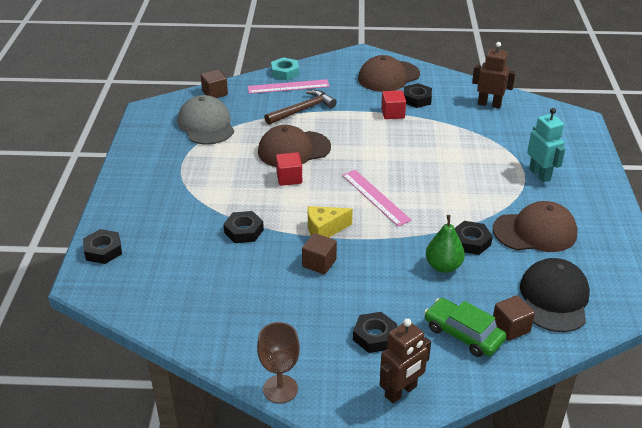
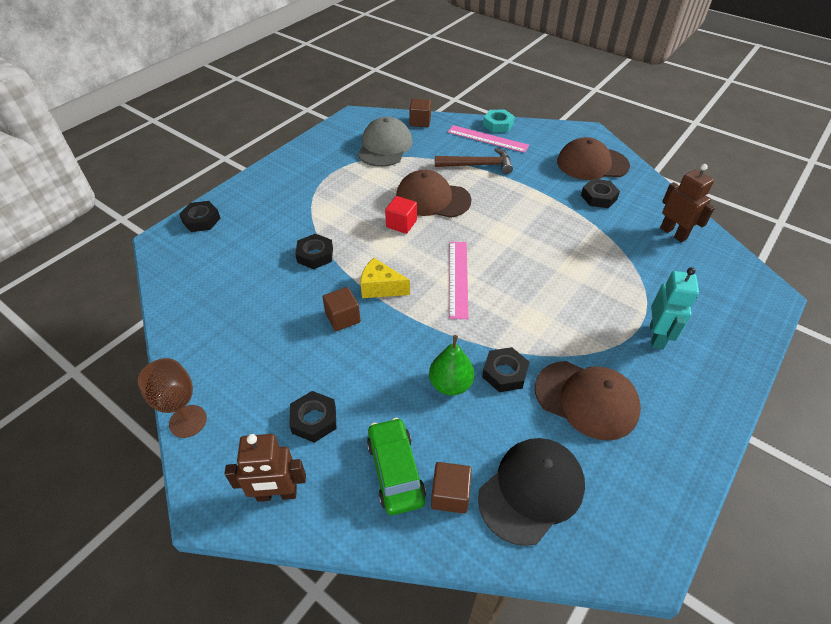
camera: 35 degrees right, 10 degrees up
red cube [381,90,406,119] -> none

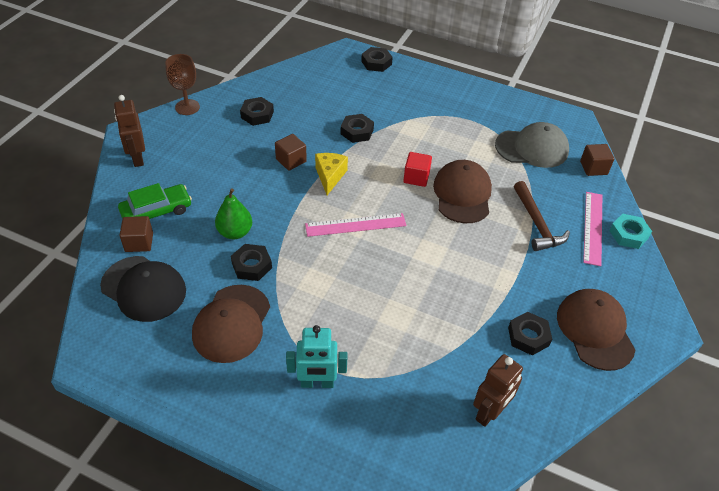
camera: 75 degrees right, 0 degrees up
black nut [289,391,336,443] -> black nut moved to [240,97,274,126]

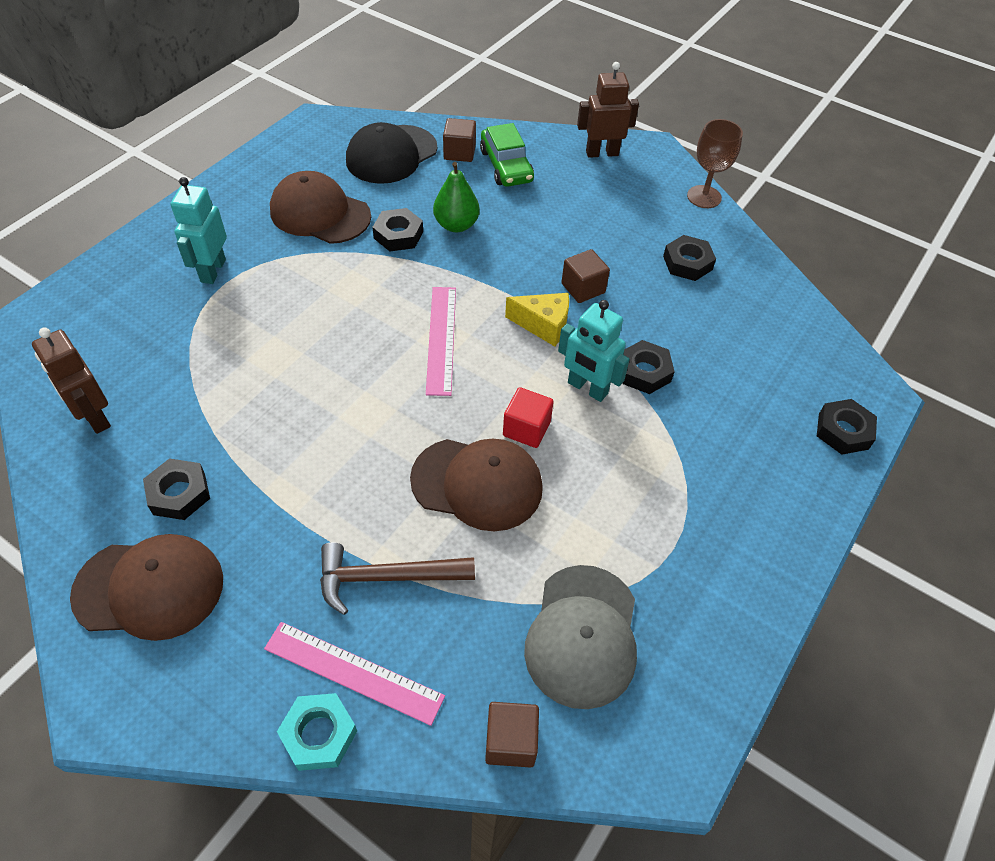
camera: 100 degrees right, 5 degrees up
none -> turquoise robot [558,300,630,402]

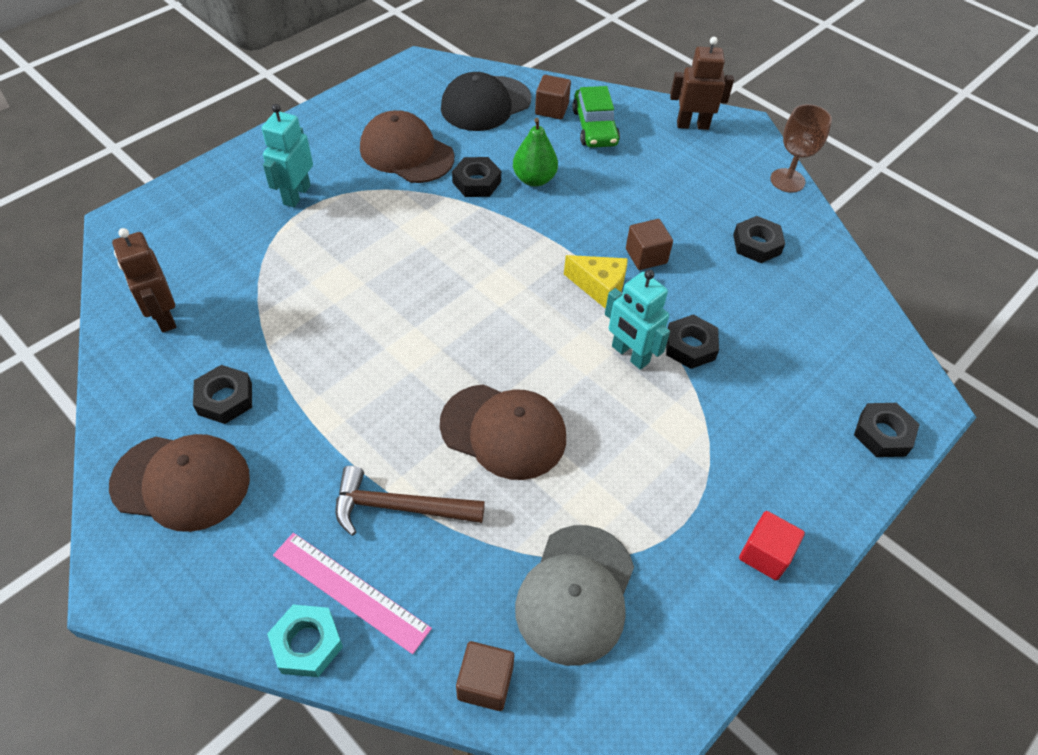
camera: 10 degrees right, 0 degrees up
pink ruler [426,287,456,396] -> none
red cube [503,387,554,448] -> red cube moved to [739,511,805,580]

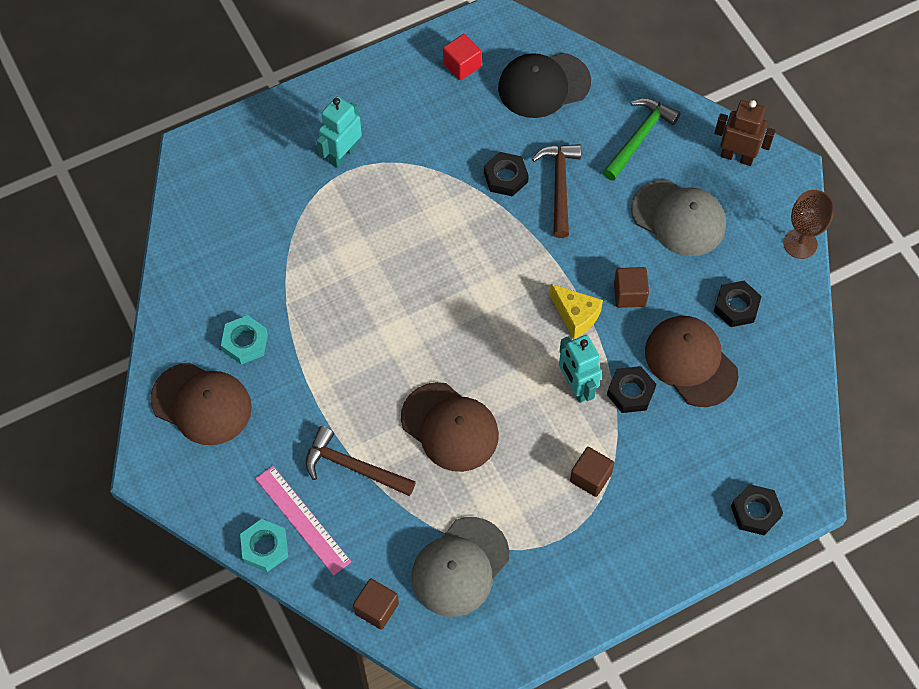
camera: 20 degrees right, 10 degrees up
brown robot [112,228,176,332] -> none
black nut [193,365,252,424] -> turquoise nut [221,315,268,364]
brown cap [360,110,454,183] -> brown cap moved to [645,316,738,407]
green pear [513,118,558,187] -> brown hammer [532,144,581,238]
brown cube [535,75,571,120] -> brown cube moved to [570,447,614,497]
green car [572,86,620,148] -> green hammer [603,98,681,180]
red cube [739,511,805,580] -> red cube moved to [443,34,482,80]
none -> grey cap [631,179,726,256]

